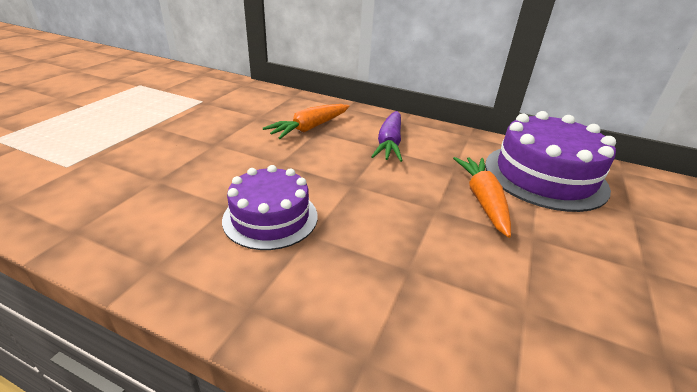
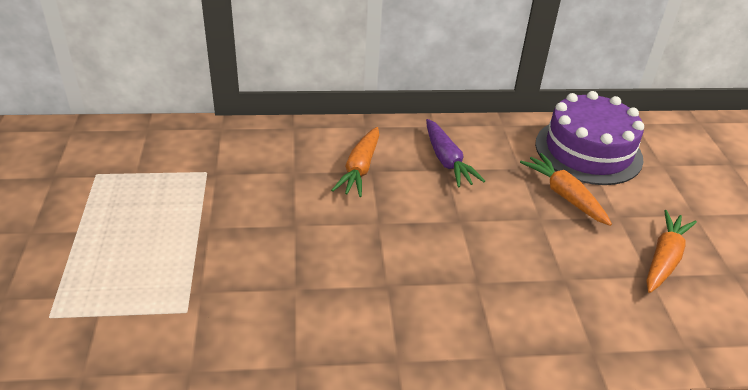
camera: 30 degrees left, 5 degrees up
purple cake [222,165,317,250] -> none
none -> orange carrot [646,210,697,293]

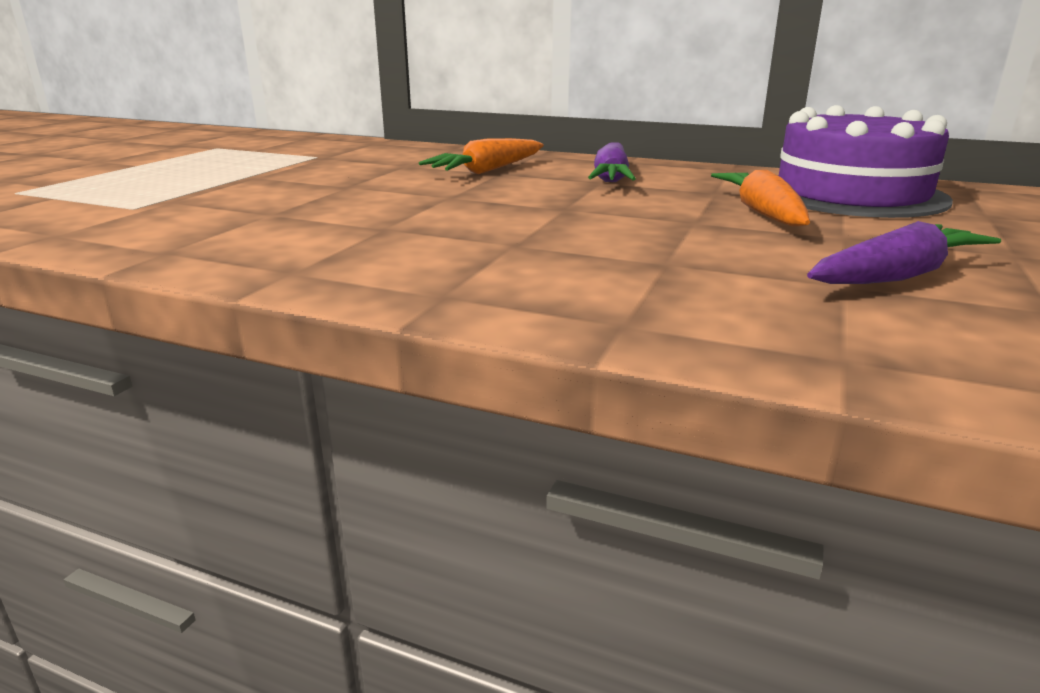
camera: 30 degrees right, 15 degrees down
orange carrot [646,210,697,293] -> purple carrot [807,221,1001,284]

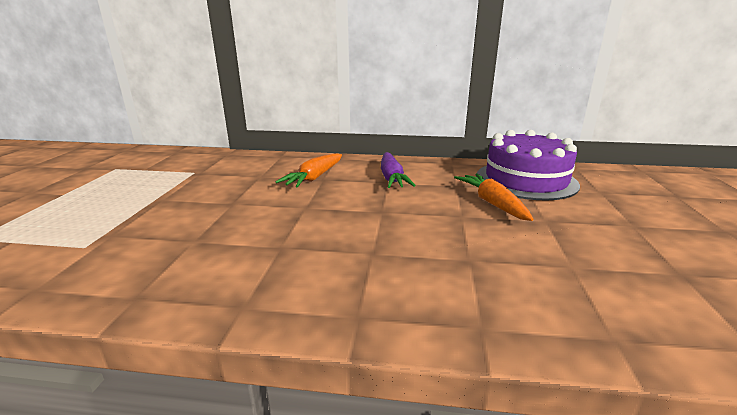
camera: 15 degrees left, 0 degrees up
purple carrot [807,221,1001,284] -> none

